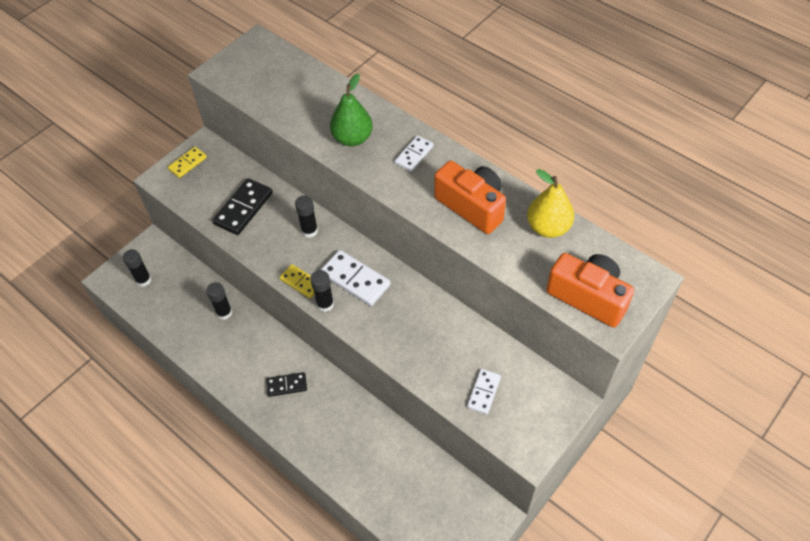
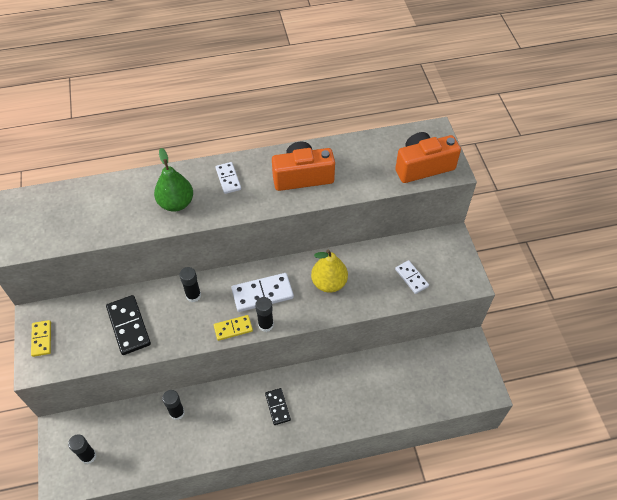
camera: 55 degrees left, 0 degrees up
black domino [266,372,307,397] -> black domino turned 45 degrees counterclockwise [265,388,291,425]
yellow pear [527,169,574,238] -> yellow pear moved to [311,250,348,293]

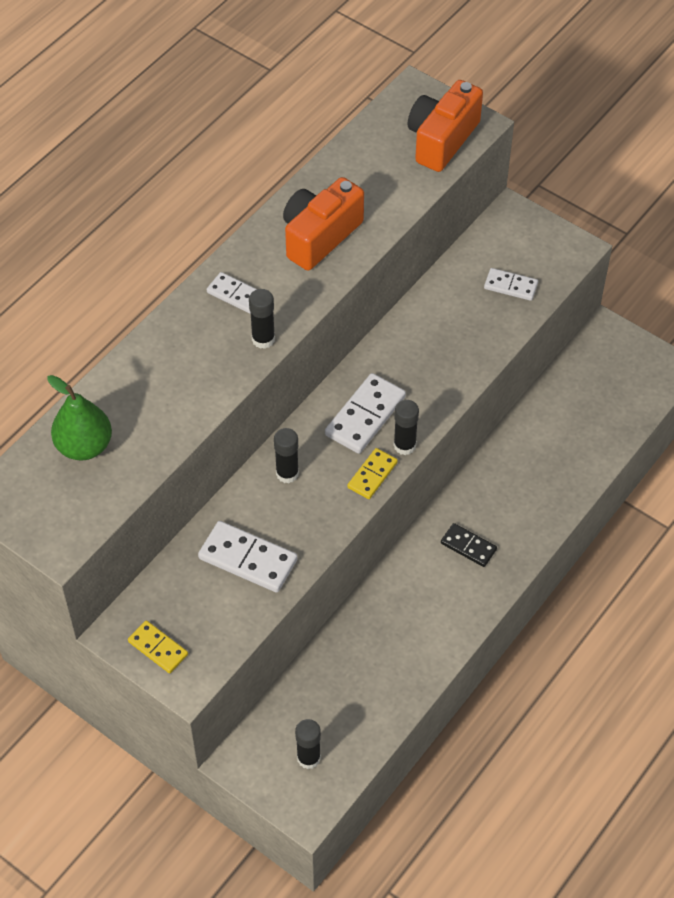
camera: 40 degrees left, 0 degrees up
black domino [106,295,151,355] -> white domino [198,521,298,593]
green pear [154,148,193,212] -> green pear moved to [47,375,112,461]
black glue stick [162,390,185,420] -> black glue stick moved to [249,289,275,349]
yellow pear [311,250,348,293] -> none

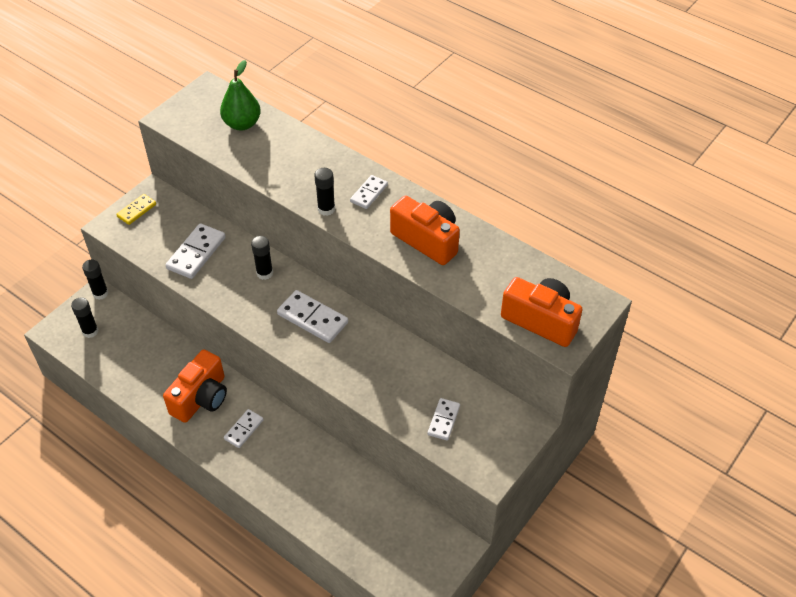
camera: 90 degrees right, 5 degrees down
yellow domino [347,448,398,499] -> none
black glue stick [393,400,419,455] -> black glue stick moved to [82,260,108,300]
black domino [441,523,497,567] -> white domino [224,409,264,448]
none -> orange camera [163,350,227,423]

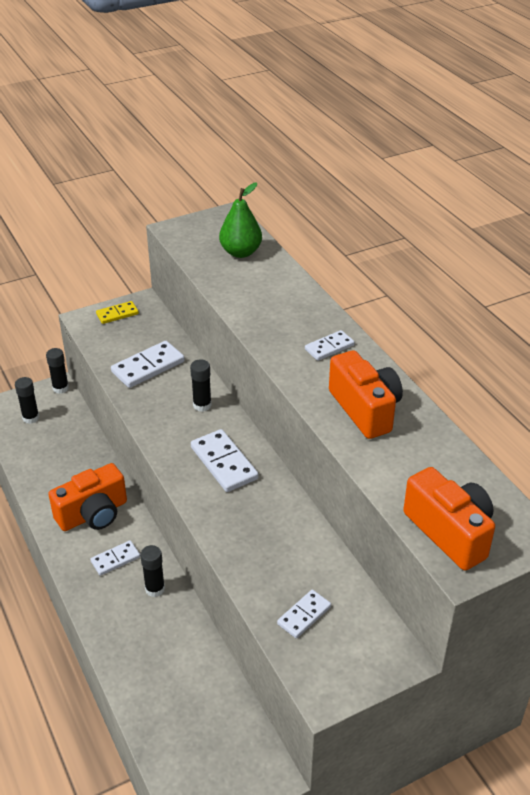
camera: 25 degrees right, 10 degrees down
black glue stick [314,168,335,216] -> black glue stick moved to [140,545,165,597]

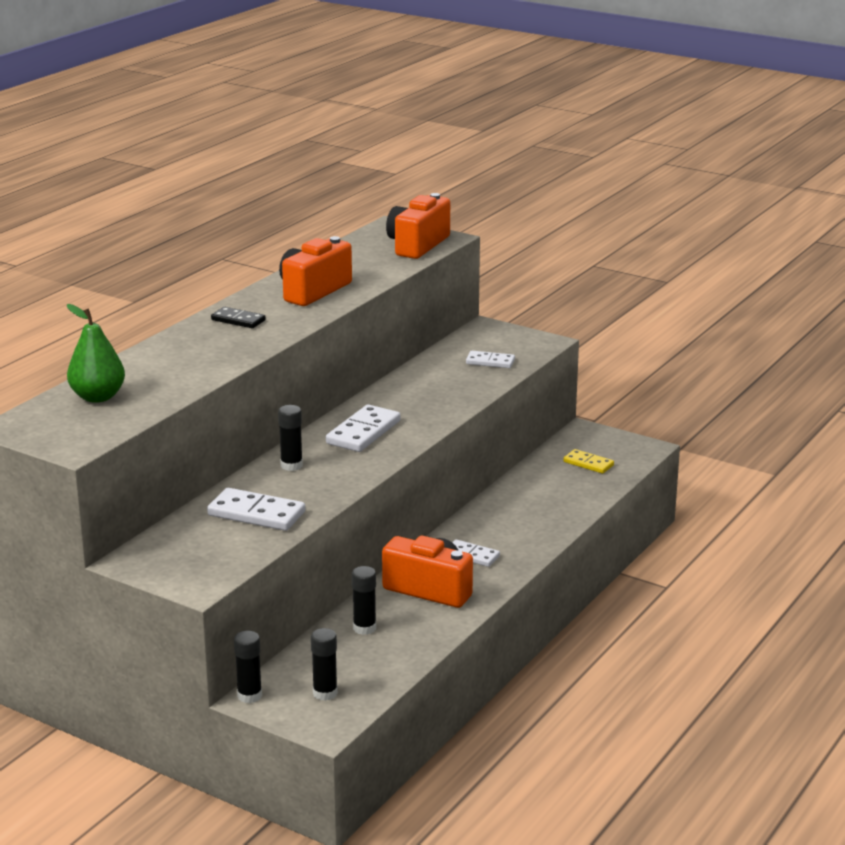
camera: 120 degrees left, 15 degrees down
yellow domino [96,301,139,324] -> yellow domino moved to [563,449,614,474]
black glue stick [140,545,165,597] -> black glue stick moved to [352,566,376,635]
white domino [305,330,355,361] -> black domino [211,307,265,328]

